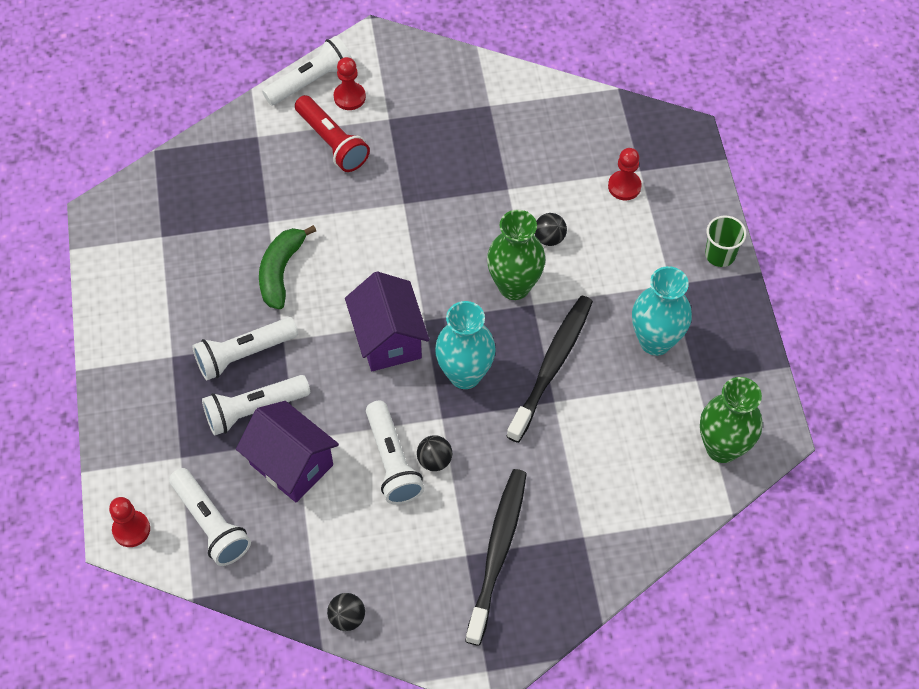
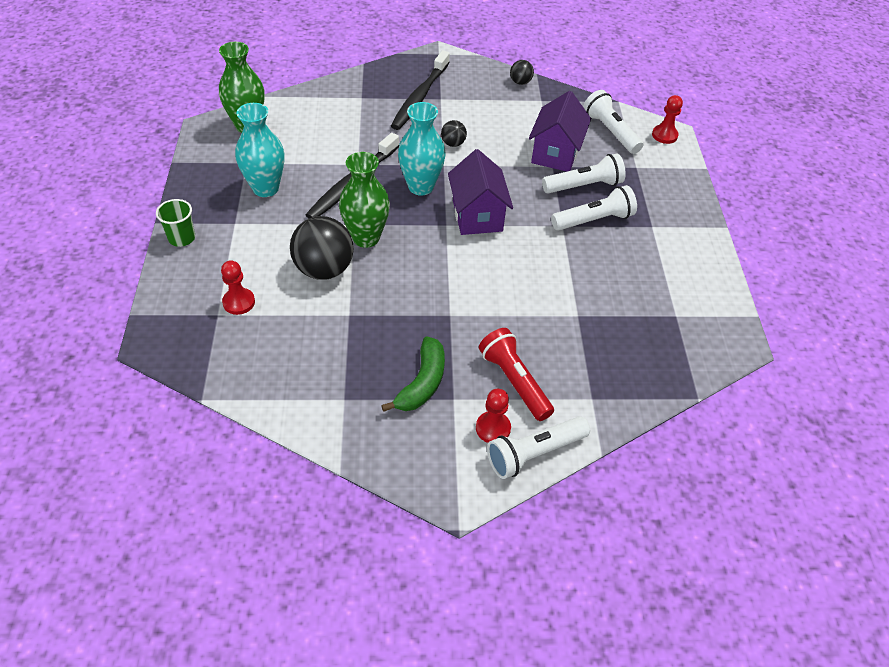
camera: 175 degrees left, 10 degrees down
purple house [236,401,339,503] -> purple house turned 60 degrees clockwise [529,91,591,172]
green banana [259,225,316,309] -> green banana moved to [381,336,445,412]
white flashlight [366,401,424,505] -> none
black ball [535,213,567,246] -> black ball [290,216,354,280], size x2.08

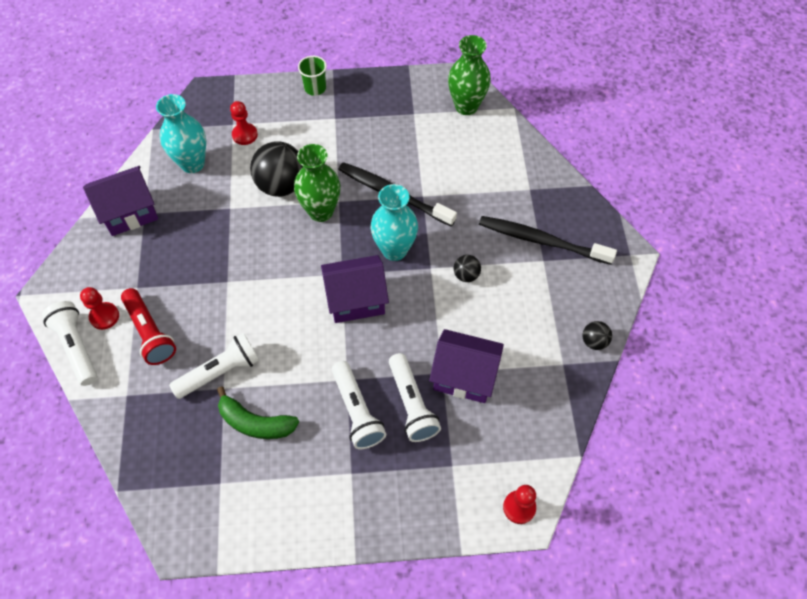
camera: 90 degrees right, 10 degrees up
turquoise vase [235,103,284,197] -> turquoise vase moved to [156,94,206,173]
green banana [381,336,445,412] -> green banana moved to [217,386,299,439]
red flashlight [479,328,554,421] -> red flashlight turned 90 degrees clockwise [121,288,176,365]
white flashlight [583,90,643,154] -> white flashlight moved to [169,333,260,399]
none -> purple house [83,166,158,236]

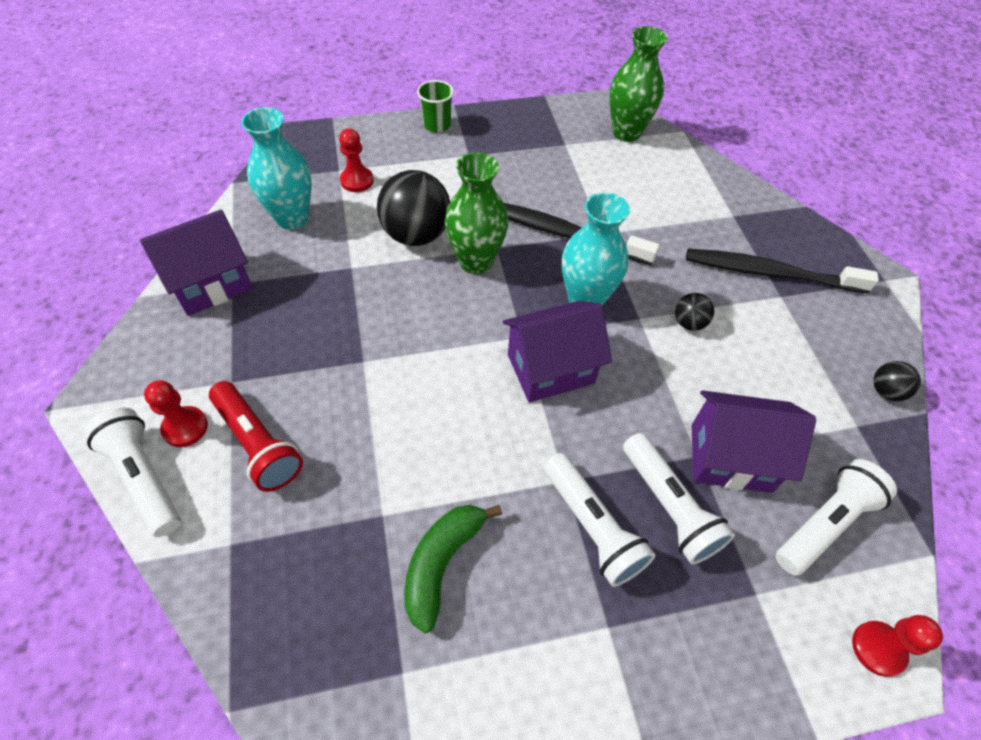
camera: 10 degrees left, 5 degrees down
white flashlight [169,333,260,399] -> white flashlight moved to [776,459,897,576]
green banana [217,386,299,439] -> green banana turned 105 degrees clockwise [404,505,502,633]

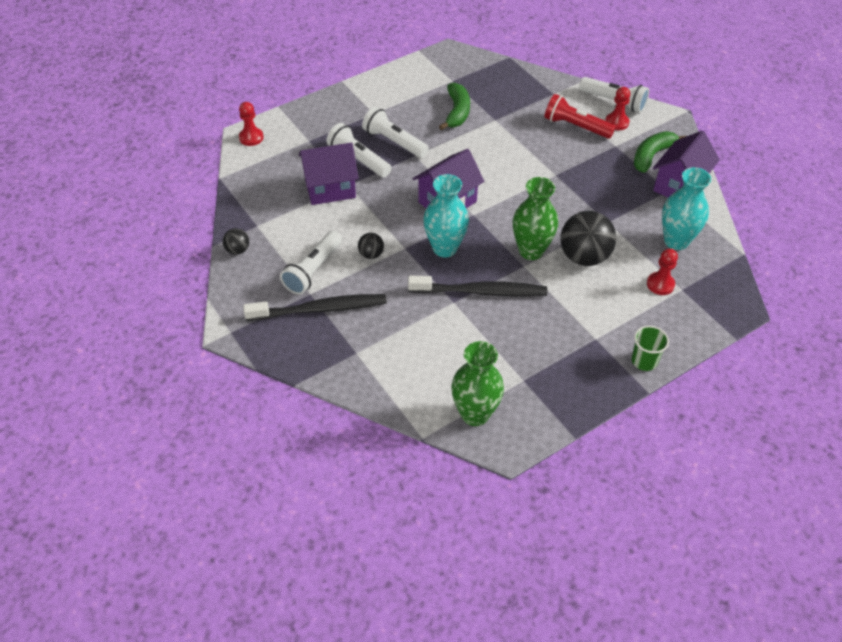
camera: 160 degrees right, 5 degrees down
white flashlight [776,459,897,576] -> white flashlight moved to [280,231,342,295]
none -> green banana [634,131,686,173]

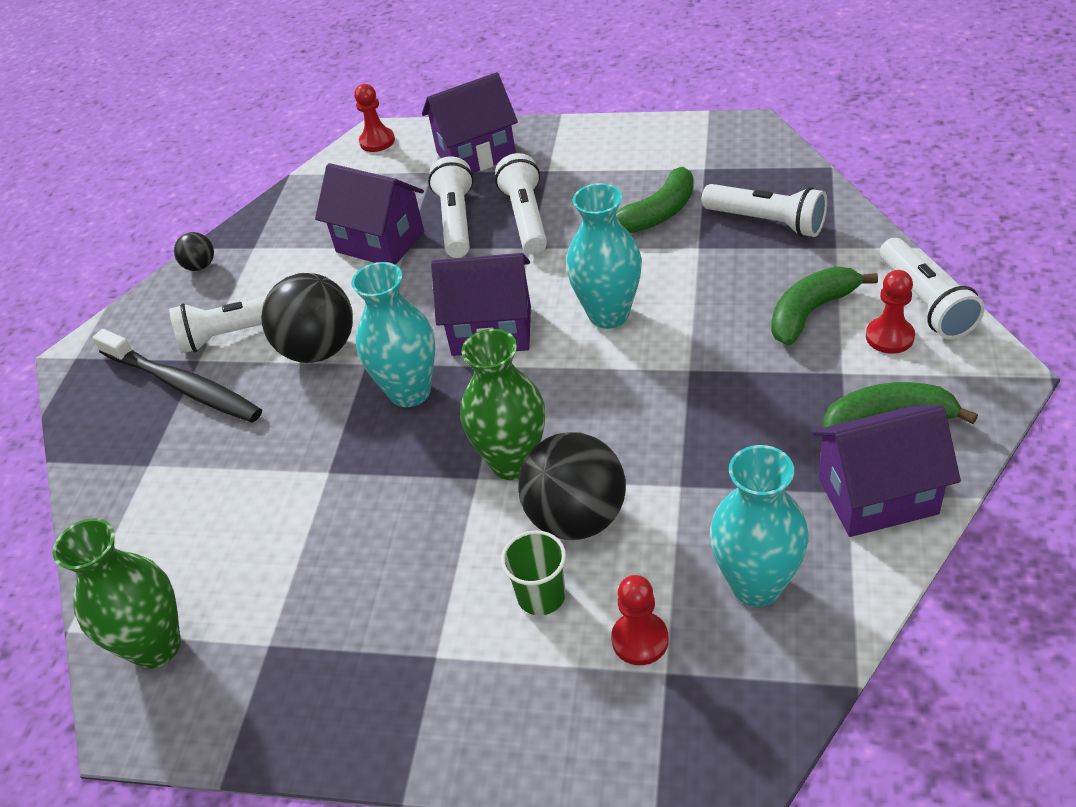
camera: 50 degrees right, 5 degrees down
black ball [358,233,384,259] -> black ball [261,273,353,363], size x2.08
black toothbrush [408,276,547,297] -> none
red flashlight [544,94,616,139] -> green banana [771,267,878,345]
green cup [632,326,669,371] -> green cup moved to [501,530,566,616]
none -> purple house [422,72,518,173]
none -> turquoise vase [566,183,642,329]
none -> white flashlight [701,184,827,237]

